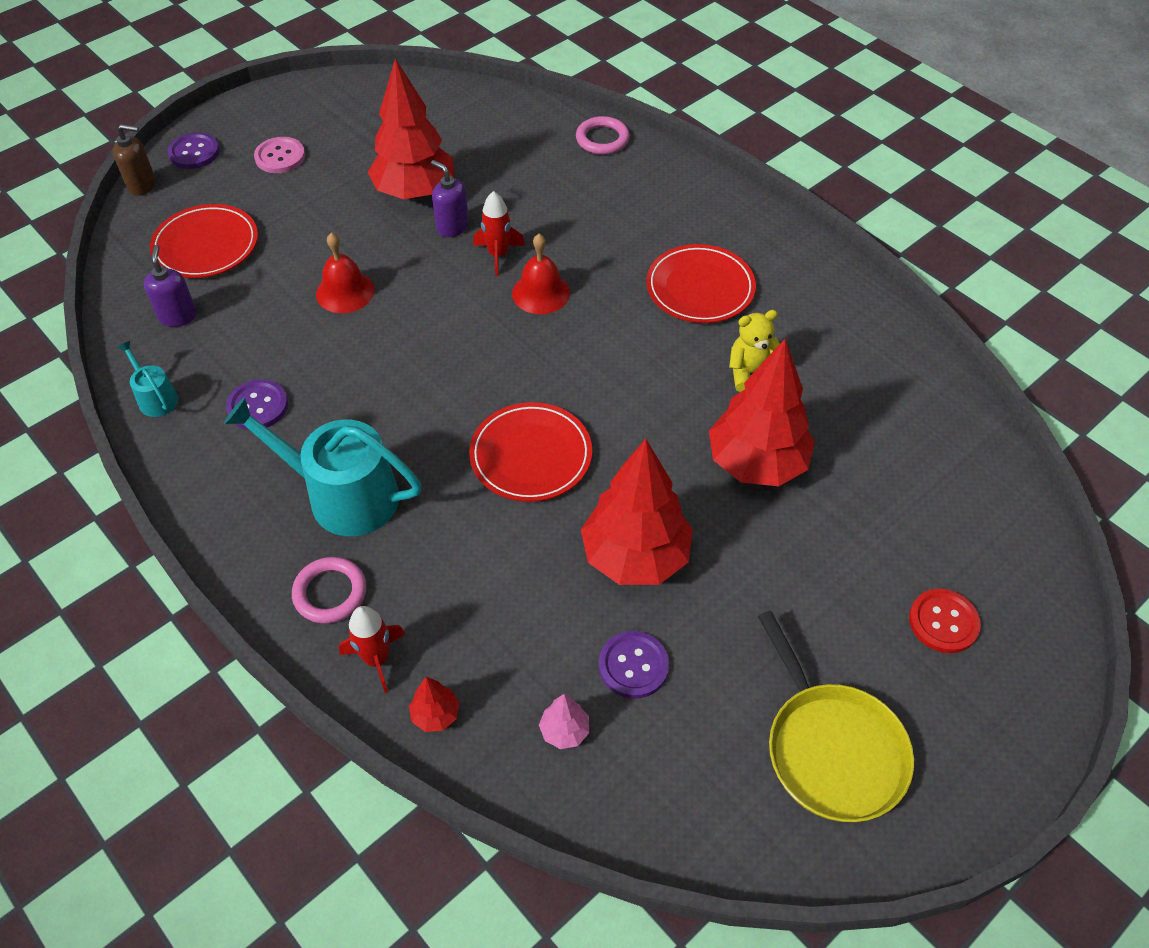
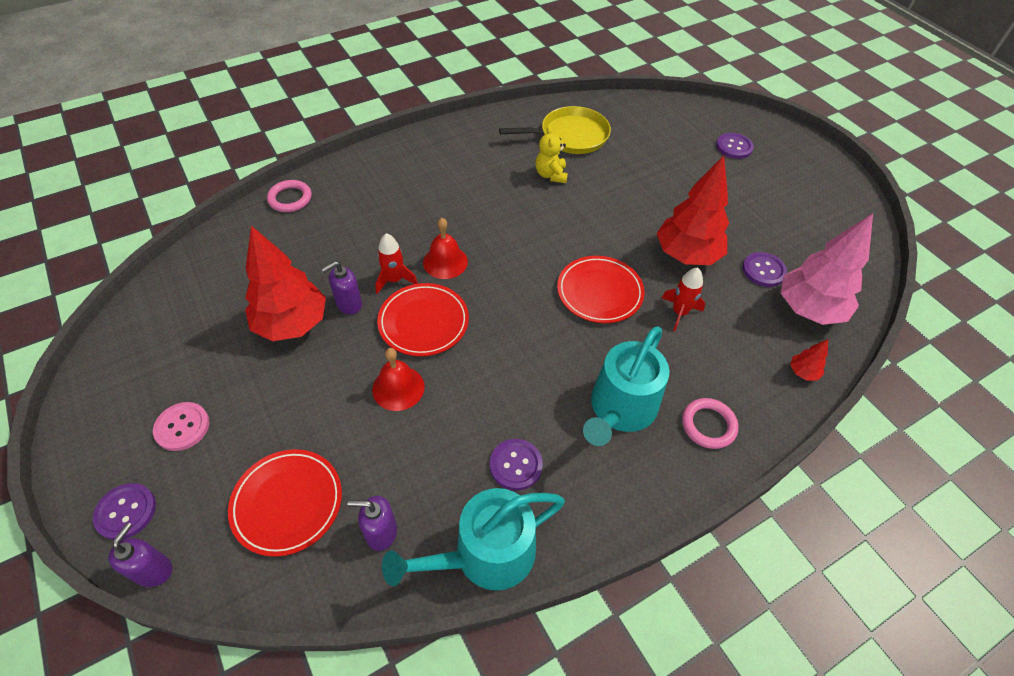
camera: 80 degrees left, 0 degrees up
brown soap dispenser [113,124,156,196] -> purple soap dispenser [108,523,172,587]
turquoise watering can [117,341,178,417] -> turquoise watering can [382,488,565,591], size x2.12
red rocket [339,606,405,693] -> red rocket moved to [662,268,705,331]
pink tree [539,694,589,749] -> pink tree [781,213,873,325], size x2.41
red plate [646,244,756,323] -> red plate moved to [377,283,469,356]
red tree [709,339,815,486] -> none
yellow pan [758,611,914,822] -> yellow pan moved to [499,106,611,154]
red button [909,589,981,653] -> purple button [716,133,754,159]

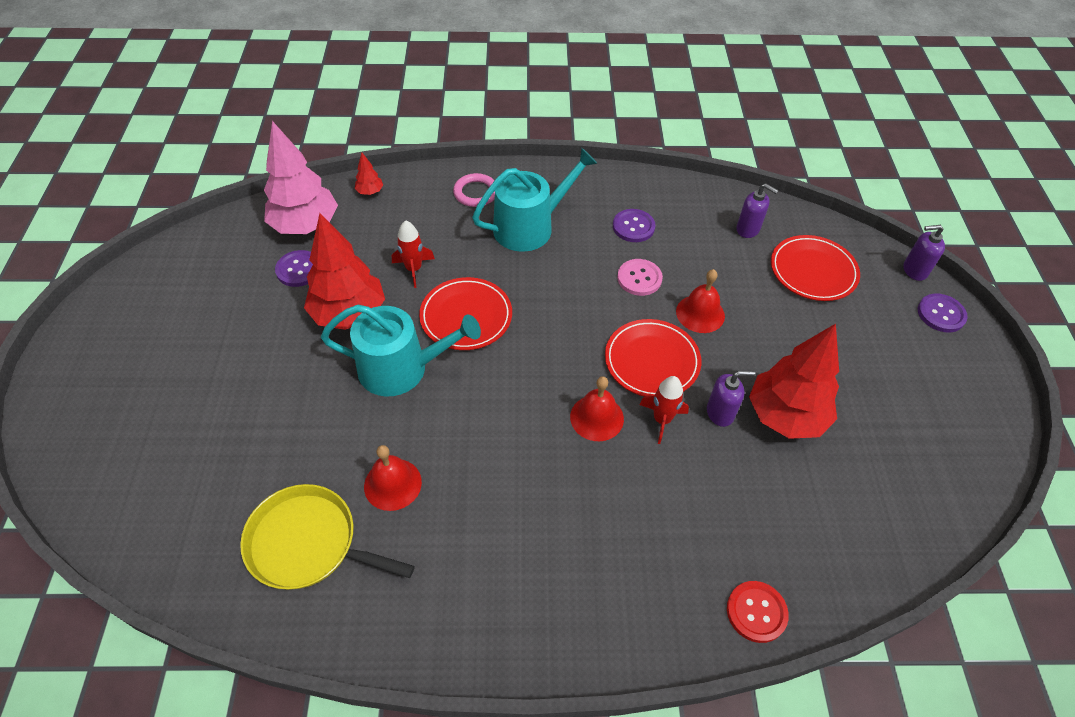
camera: 150 degrees left, 0 degrees up
purple soap dispenser [108,523,172,587] -> purple soap dispenser turned 45 degrees clockwise [904,225,945,281]
pink button [153,402,209,451] -> pink button moved to [617,259,663,296]
pink ring [267,180,312,212] -> red button [727,581,789,643]
turquoise watering can [382,488,565,591] -> turquoise watering can moved to [321,305,481,396]
yellow teddy bear [535,126,568,183] -> red bell [364,445,422,511]
purple button [716,133,754,159] -> none

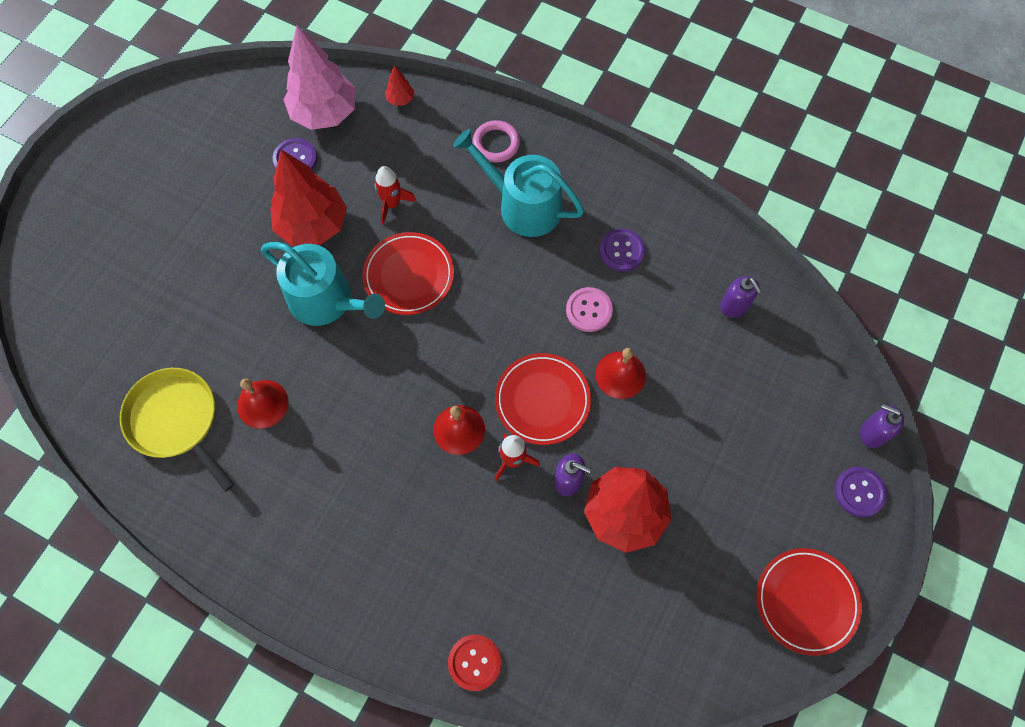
camera: 30 degrees right, 15 degrees up
turquoise watering can [472,148,598,252] -> turquoise watering can turned 150 degrees counterclockwise [453,129,584,237]
red plate [771,235,860,301] -> red plate moved to [757,548,862,656]

